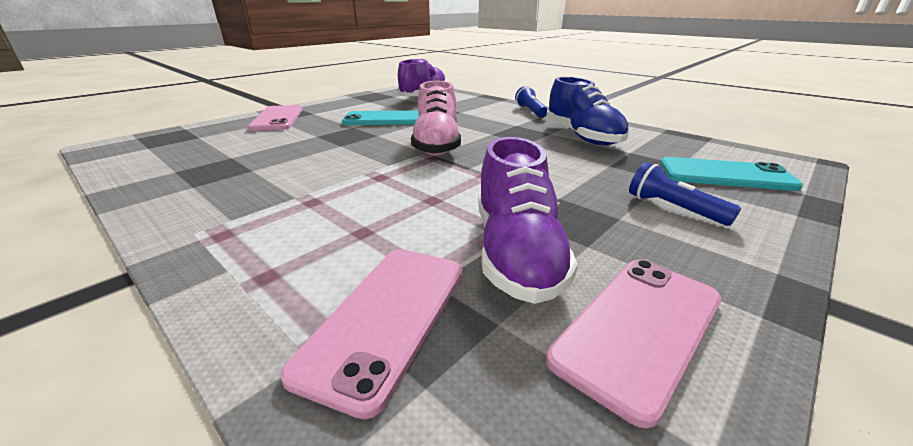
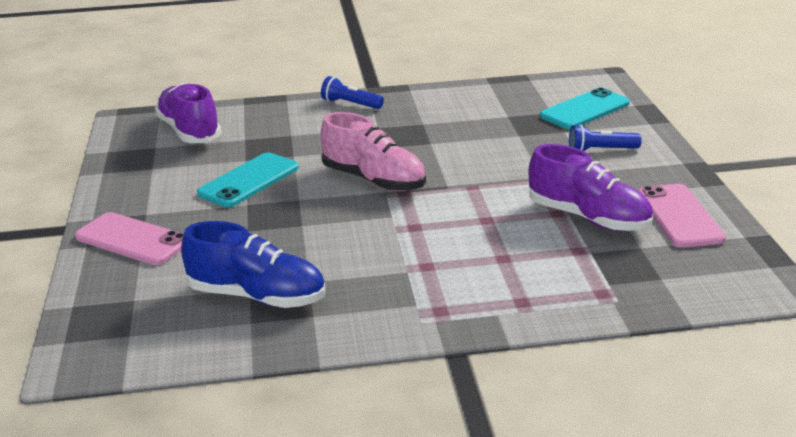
camera: 50 degrees left, 0 degrees up
pink phone [280,249,463,419] -> none
blue shoe [546,77,629,146] -> blue shoe moved to [181,221,325,308]

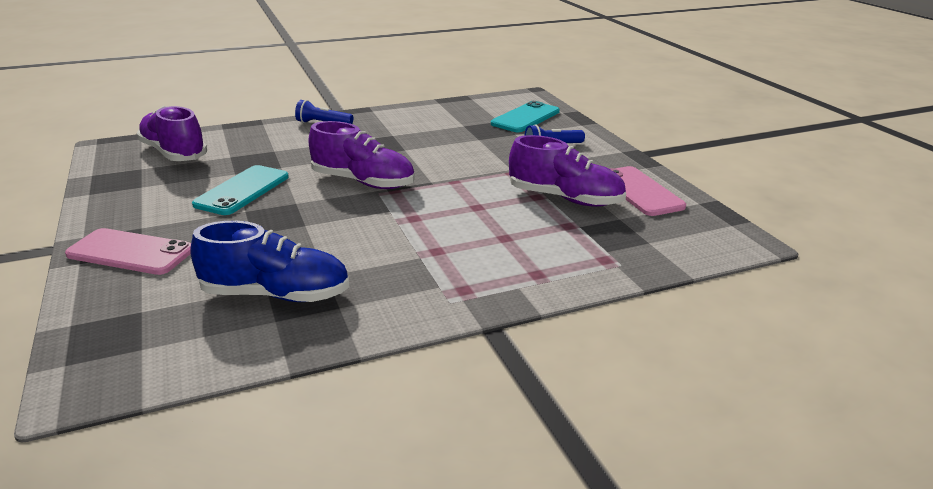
camera: 15 degrees left, 0 degrees up
pink shoe [320,112,426,191] -> purple shoe [308,121,415,189]

